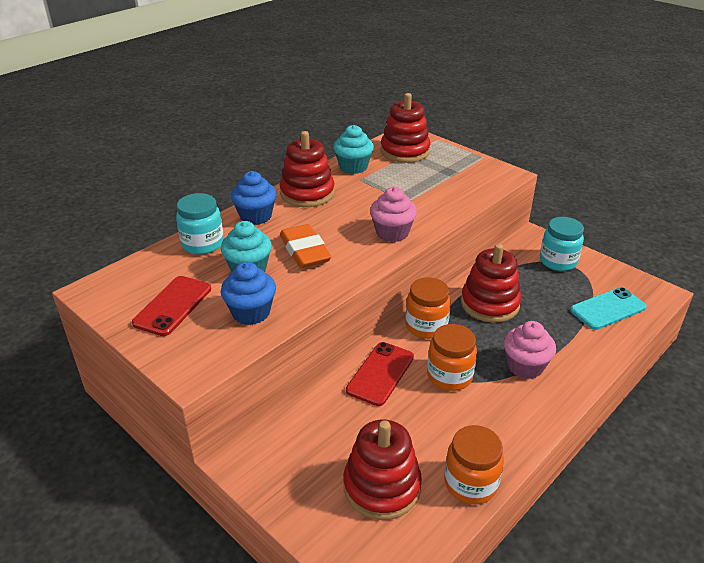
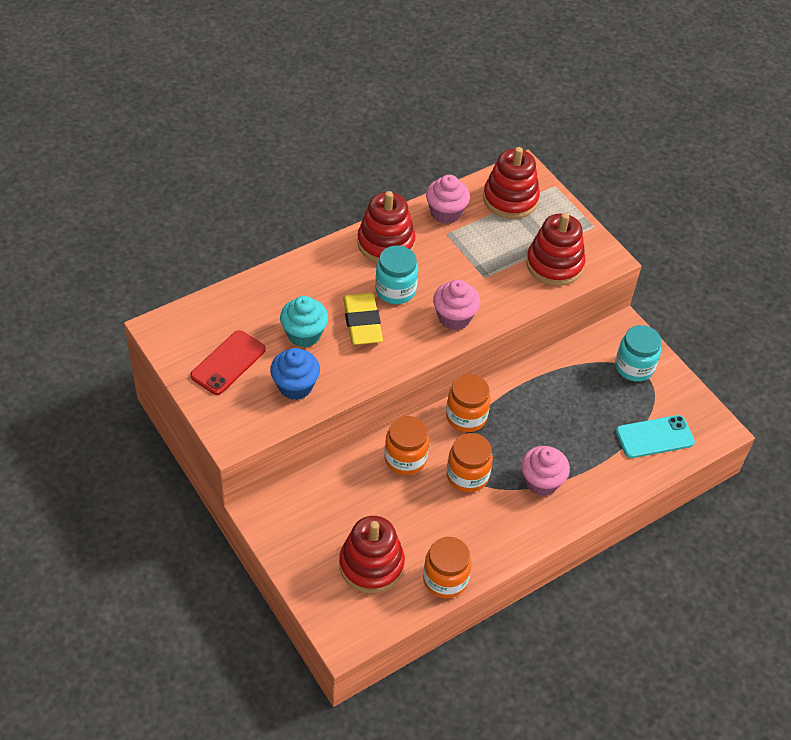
camera: 10 degrees right, 15 degrees up
turquoise jar [176,193,224,255] -> turquoise jar moved to [375,245,418,304]
blue cupcake [231,171,277,225] -> none
orange eraser [280,224,332,268] -> yellow eraser [343,293,383,345]
turquoise cupcake [333,125,374,174] -> pink cupcake [426,175,470,224]
red phone [346,342,414,406] -> orange jar [384,416,429,475]
red stacking toy [461,244,521,323] -> red stacking toy moved to [526,213,586,286]

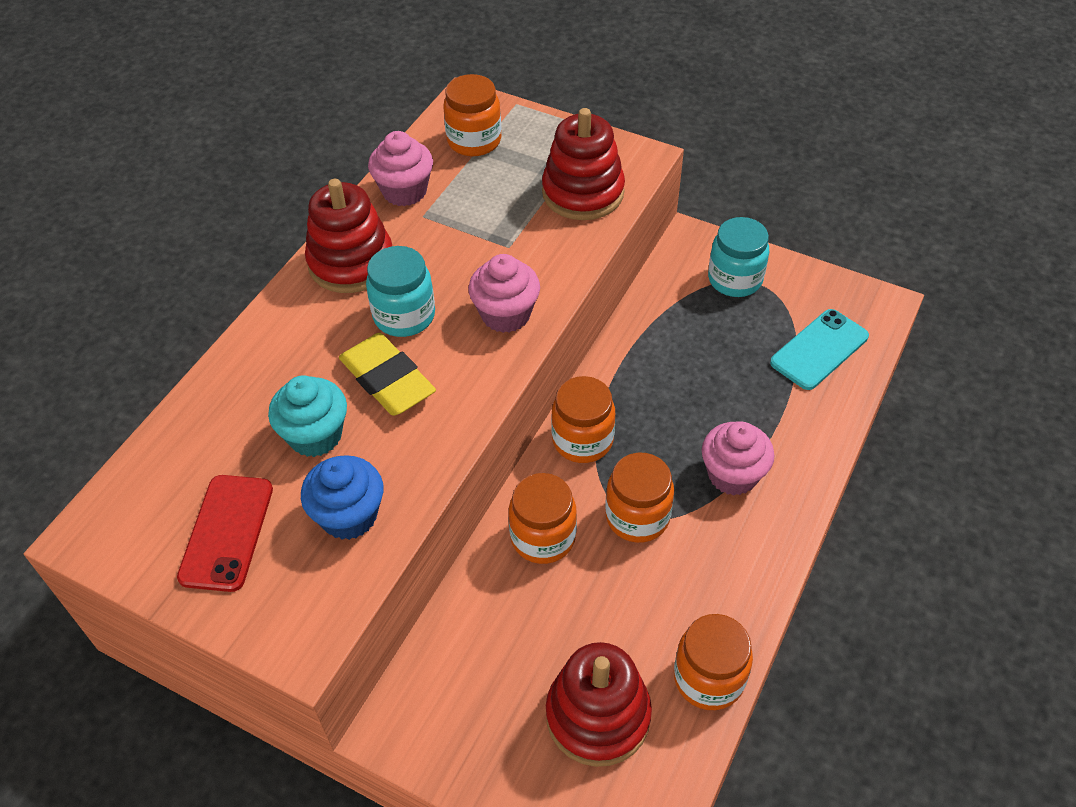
camera: 25 degrees left, 0 degrees up
red stacking toy [483,147,540,219] -> orange jar [443,74,501,156]

